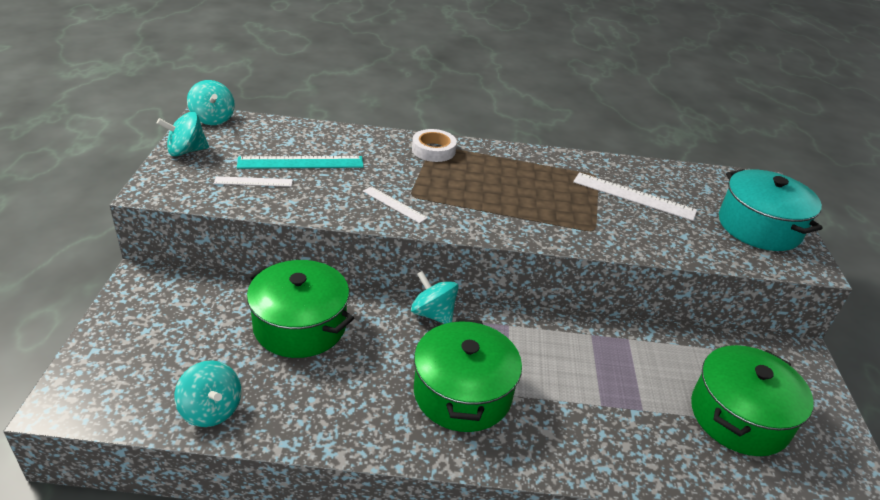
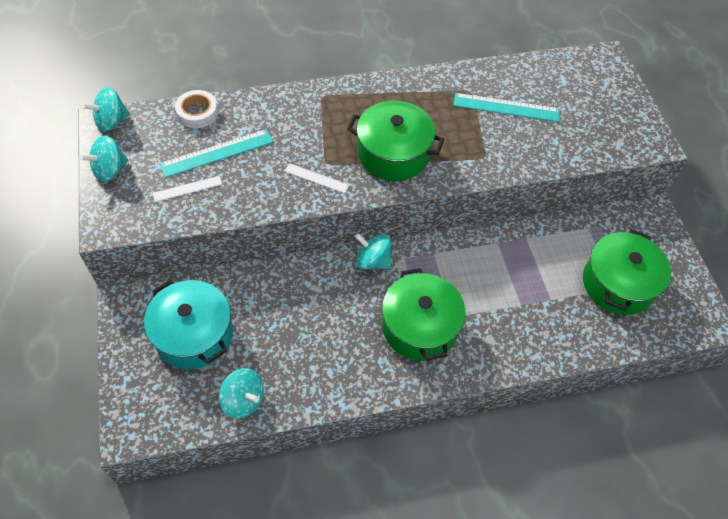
camera: 15 degrees left, 20 degrees up
turquoise spinning top [187,80,235,125] -> turquoise spinning top turned 105 degrees clockwise [82,87,130,132]
green pot [246,260,354,358] -> green pot moved to [347,101,444,181]
white tape [412,129,457,162] -> white tape moved to [175,90,218,128]
white ruler [573,172,697,221] -> turquoise ruler [453,93,560,122]
turquoise pot [719,169,823,251] -> turquoise pot moved to [144,280,233,369]

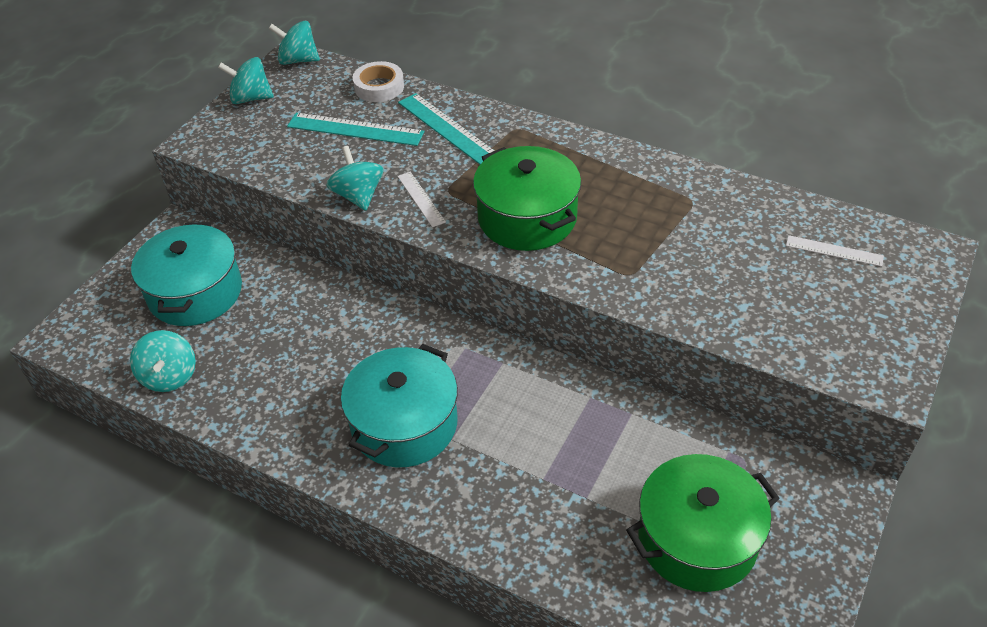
camera: 45 degrees right, 10 degrees down
white ruler [153,176,222,202] -> white ruler moved to [786,235,884,267]
turquoise spinning top [355,233,391,269] -> turquoise spinning top moved to [326,146,383,211]
green pot [382,268,466,361] -> turquoise pot [341,344,458,467]
turquoise ruler [453,93,560,122] -> turquoise ruler moved to [398,93,495,164]

